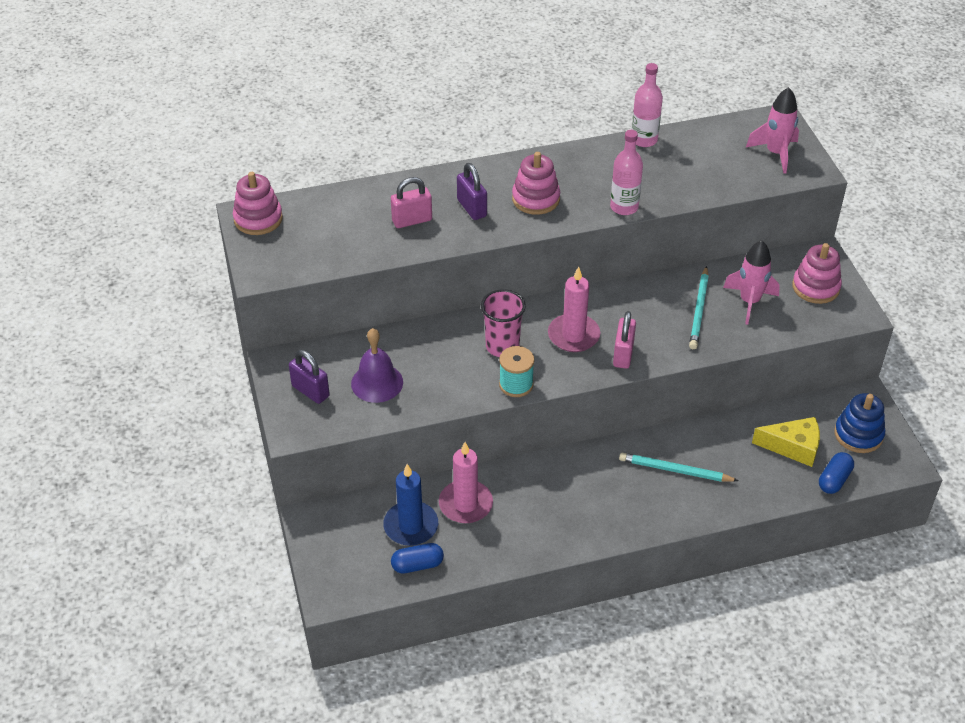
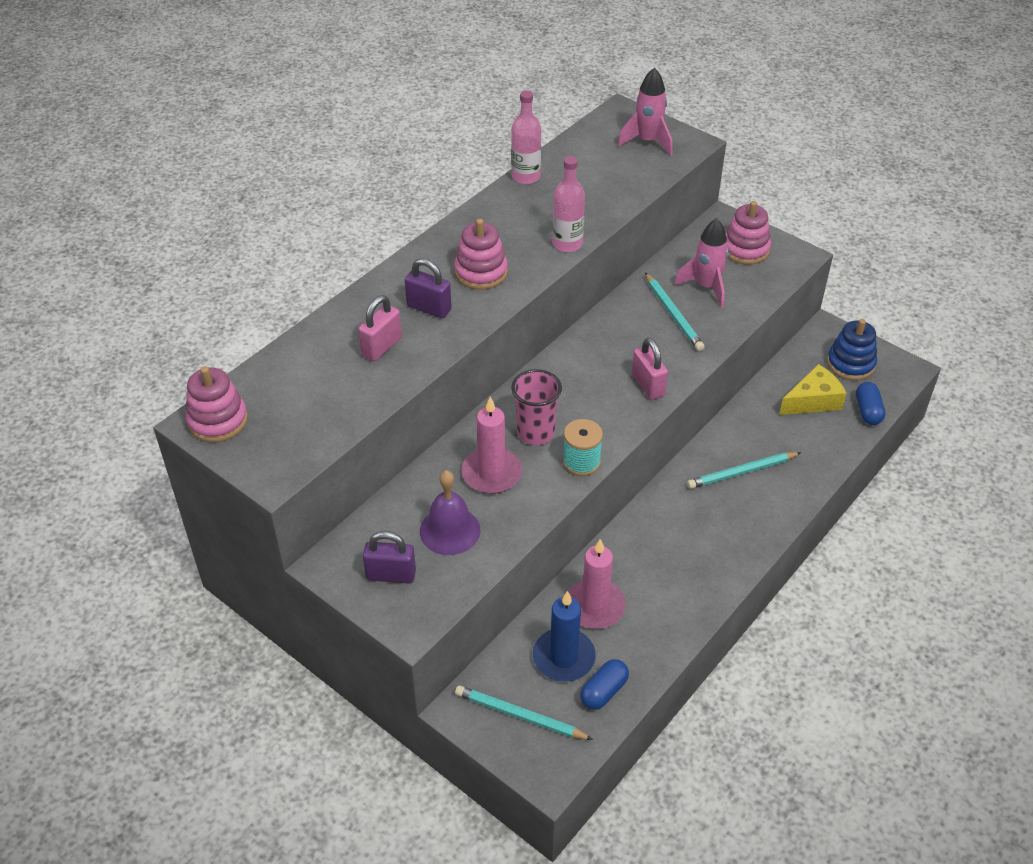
camera: 35 degrees left, 0 degrees up
pink candle [548,266,600,352] -> pink candle moved to [462,397,522,494]
none -> turquoise pencil [455,685,593,740]

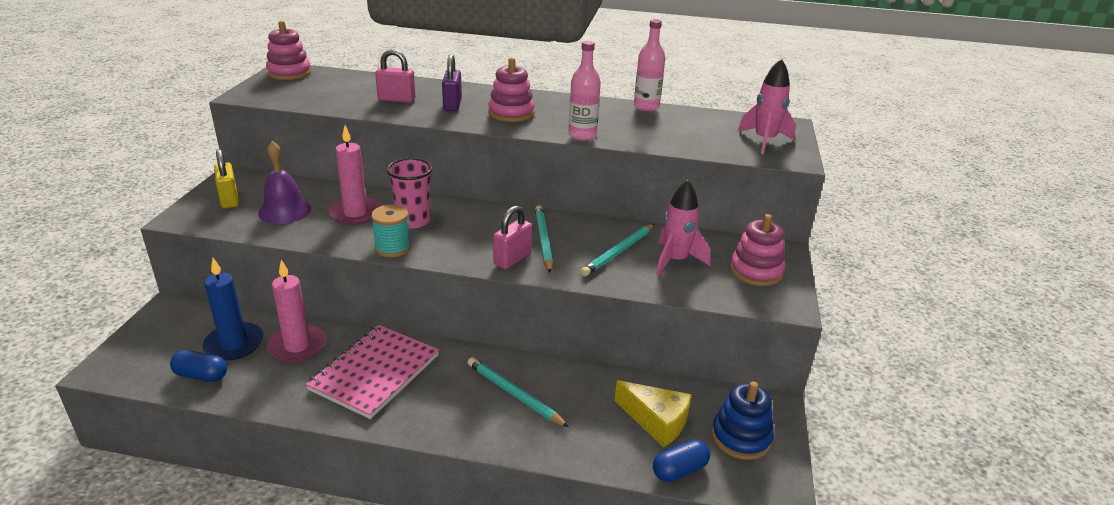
camera: 60 degrees right, 15 degrees down
purple padlock [363,531,416,584] -> yellow padlock [214,149,239,209]
turquoise pencil [455,685,593,740] -> turquoise pencil moved to [535,205,553,273]
none -> pink notebook [306,325,439,419]

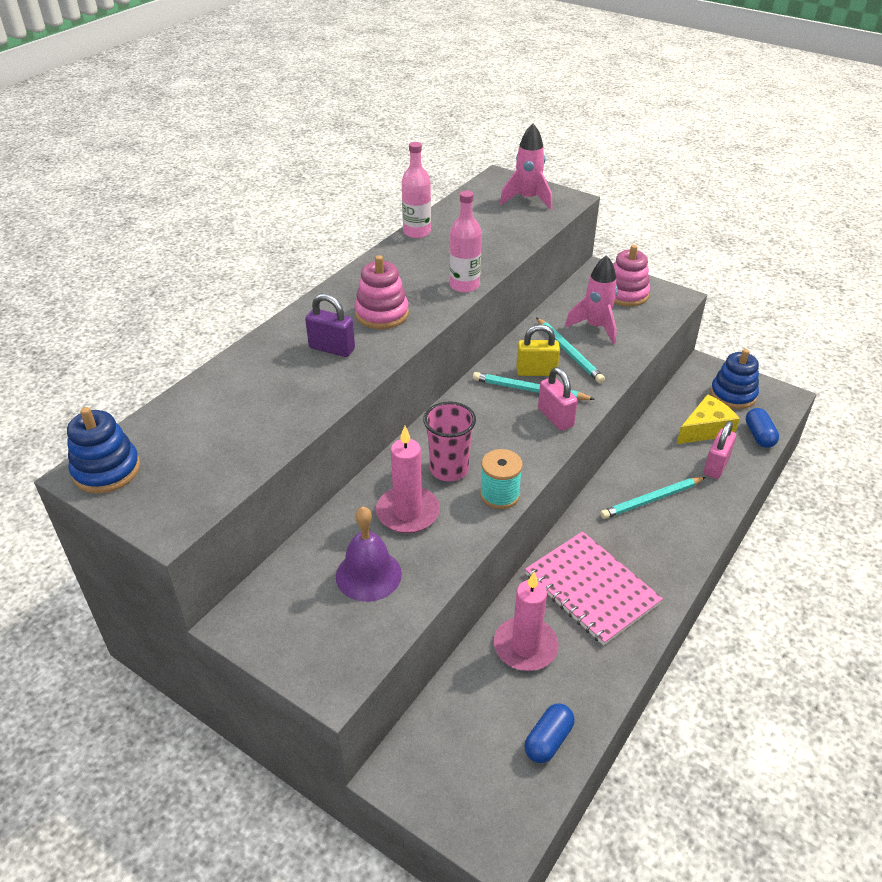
camera: 65 degrees left, 10 degrees up
blue candle [202,258,264,360] -> none
yellow padlock [214,149,239,209] -> yellow padlock moved to [516,325,560,376]
pink stacking toy [266,21,311,80] -> blue stacking toy [67,407,140,493]
pink padlock [375,49,415,103] -> pink padlock moved to [704,421,736,479]

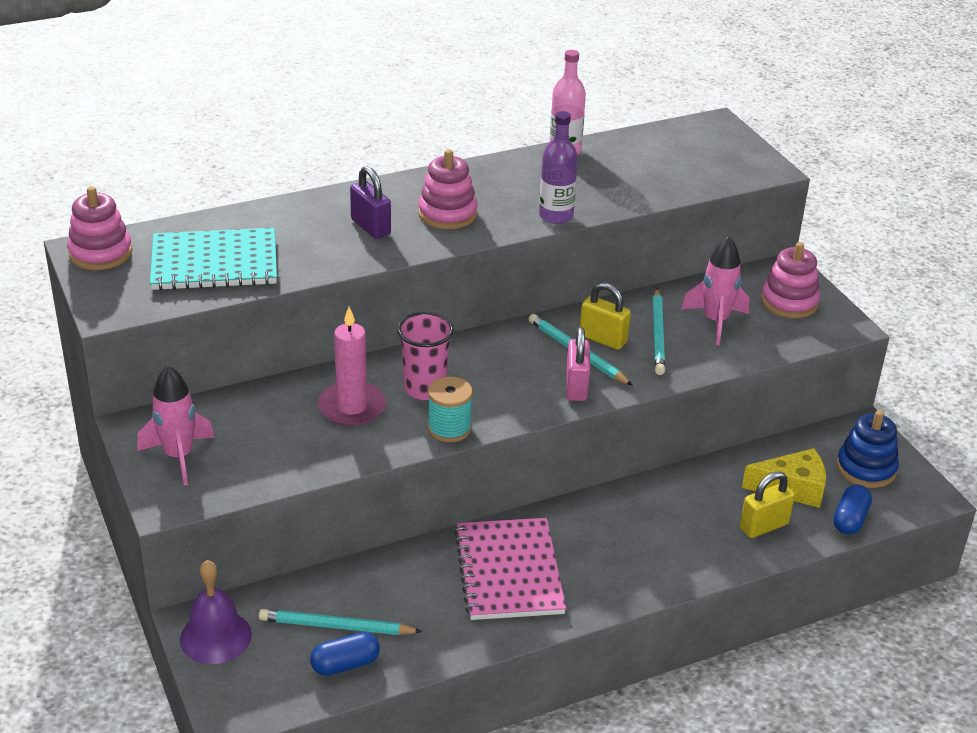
camera: 30 degrees right, 5 degrees down
blue stacking toy [67,407,140,493] -> pink stacking toy [67,186,132,270]
purple bell [336,507,402,602] -> purple bell moved to [180,560,252,664]
pink bottle [450,190,482,293] -> purple bottle [539,111,578,224]
pink candle [494,572,559,671] -> none
pink rocket [500,123,552,209] -> pink rocket moved to [137,365,215,486]
turquoise pencil [600,477,706,519] -> turquoise pencil moved to [259,609,422,635]
pink padlock [704,421,736,479] -> yellow padlock [740,471,795,538]
none -> turquoise notebook [150,228,277,290]

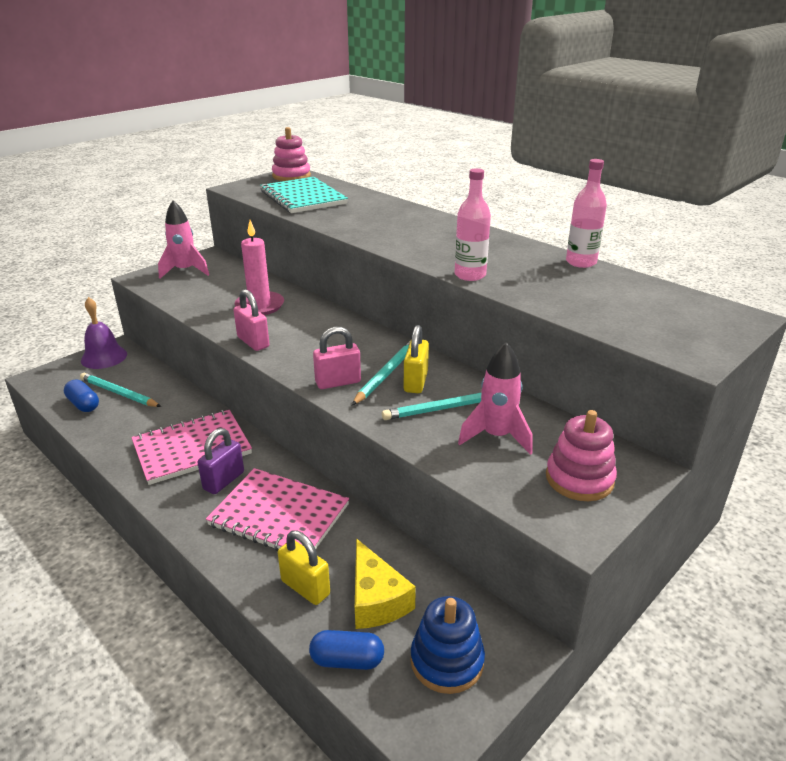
camera: 70 degrees right, 5 degrees down
turquoise pencil [259,609,422,635] -> turquoise pencil turned 45 degrees counterclockwise [80,373,161,407]
purple padlock [350,166,391,239] -> purple padlock moved to [197,428,244,494]
pink cup [397,312,454,400] -> none
pink stacking toy [418,149,477,229] -> none
turquoise spool [428,377,473,442] -> pink padlock [234,289,269,351]
purple bottle [539,111,578,224] -> pink bottle [454,168,491,281]
none -> pink notebook [206,468,349,551]

